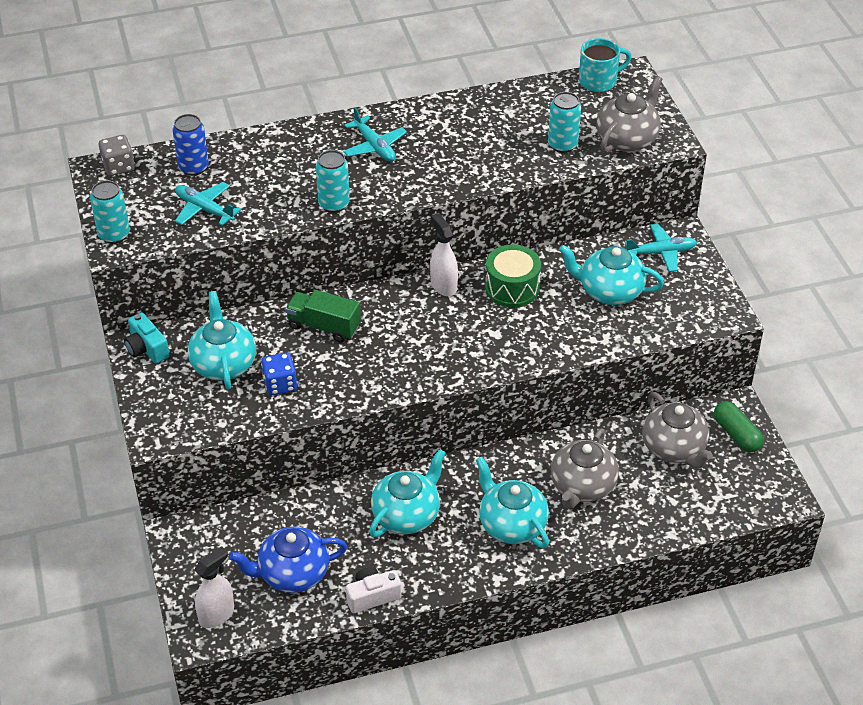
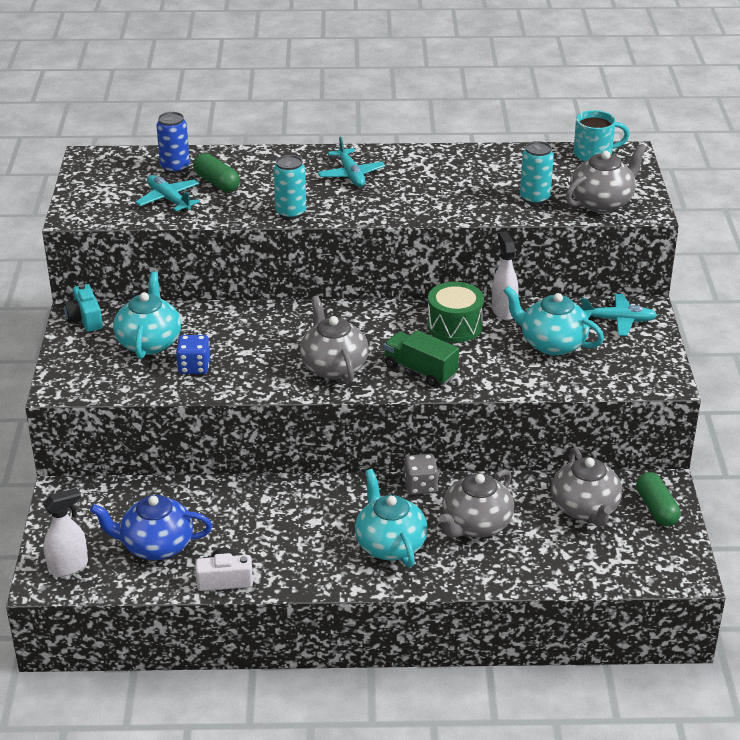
camera: 15 degrees right, 10 degrees down
turquoise can [90,180,130,244] -> none
grey dice [99,135,135,176] -> grey dice moved to [404,454,438,495]
green truck [285,290,361,342] -> green truck moved to [384,330,459,387]
turquoise teapot [369,449,446,537] -> none
white spray bottle [430,213,458,296] -> white spray bottle moved to [492,231,519,320]
none -> green capsule [193,153,240,192]
none -> grey teapot [300,296,369,383]

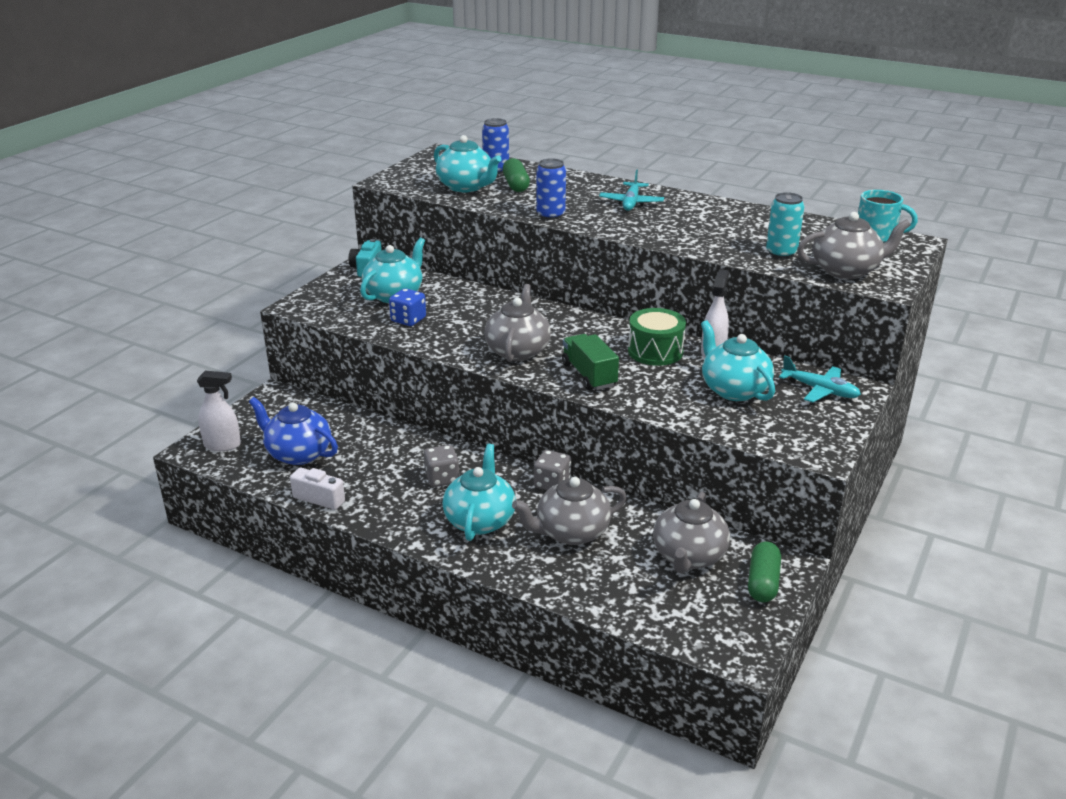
camera: 30 degrees right, 5 degrees down
turquoise plane [135,175,200,211] -> turquoise teapot [434,135,502,193]
turquoise can [274,155,306,219] -> blue can [536,158,566,220]
none -> grey dice [424,445,460,487]

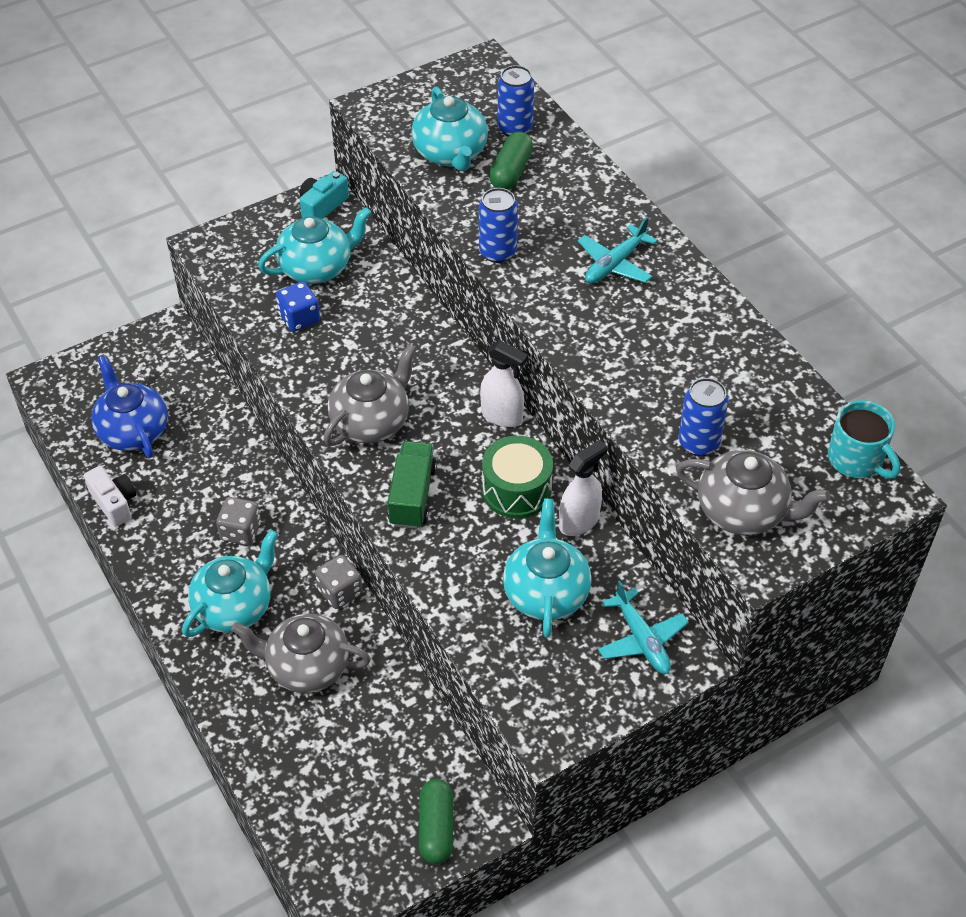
camera: 30 degrees right, 20 degrees up
white spray bottle [197,370,241,451] -> white spray bottle moved to [480,341,528,427]
grey teapot [653,492,730,574] -> none
green capsule [748,542,781,602] -> green capsule turned 45 degrees counterclockwise [419,779,453,864]
turquoise can [766,192,804,258] -> blue can [679,378,728,456]

